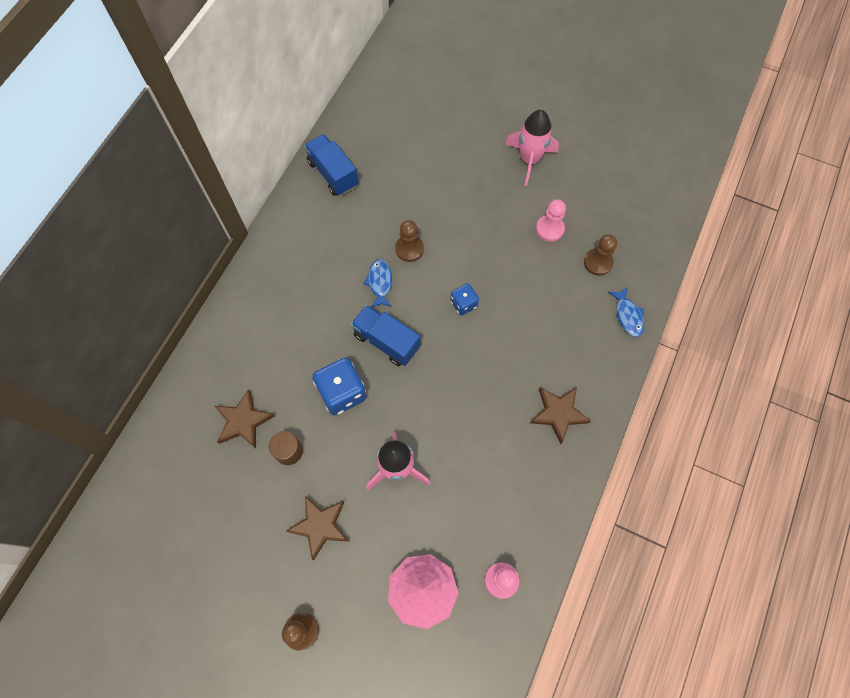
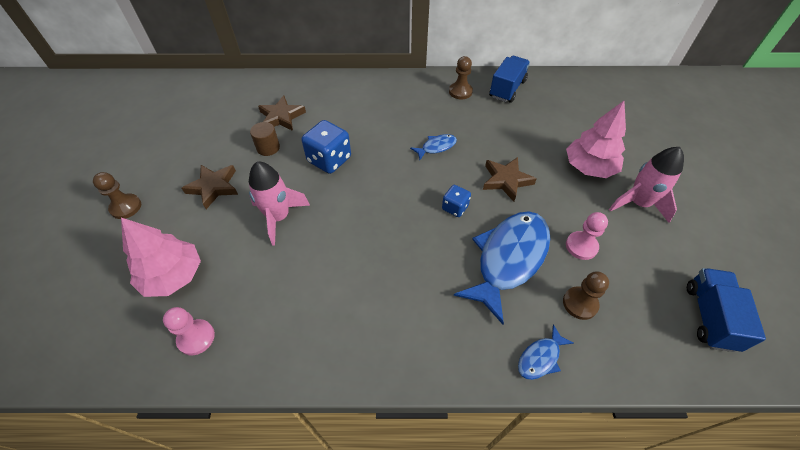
camera: 65 degrees right, 15 degrees down
blue truck [351,305,420,366] -> blue truck moved to [687,268,766,352]
brown pawn [395,220,424,262] -> brown pawn moved to [449,56,473,100]
brown star [530,387,591,444] -> brown star moved to [483,157,537,202]
none -> blue fish [454,211,551,324]
none -> pink tree [566,101,626,178]

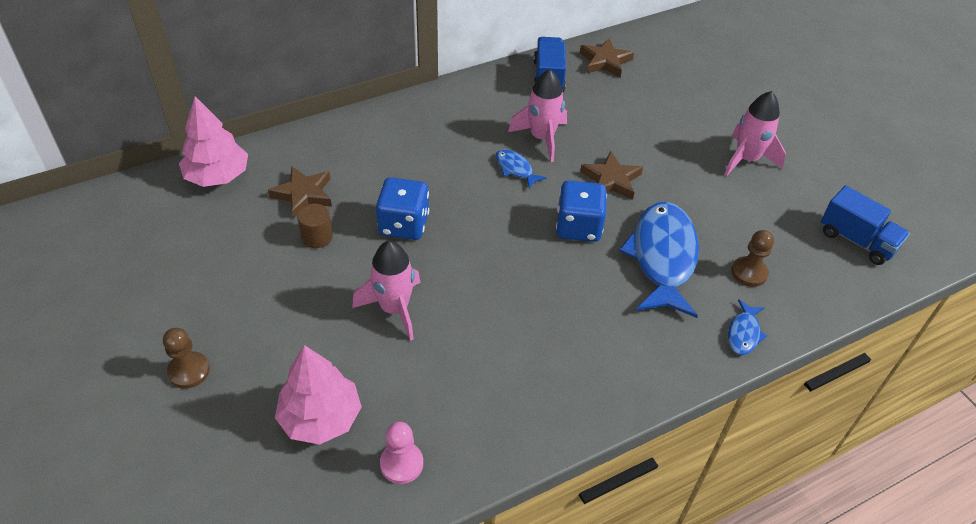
camera: 30 degrees left, 5 degrees down
brown star [182,165,238,209] -> brown star moved to [580,38,634,78]
blue fish [410,134,457,160] -> blue fish turned 75 degrees counterclockwise [496,149,547,189]
blue dice [442,185,471,217] -> blue dice [556,180,607,242], size x1.75
brown pawn [449,56,473,100] -> none
pink tree [566,101,626,178] -> pink tree moved to [179,96,248,187]
pink pawn [566,212,608,260] -> none
blue truck [687,268,766,352] -> blue truck turned 150 degrees clockwise [821,186,910,265]
none -> pink rocket [508,69,567,162]

